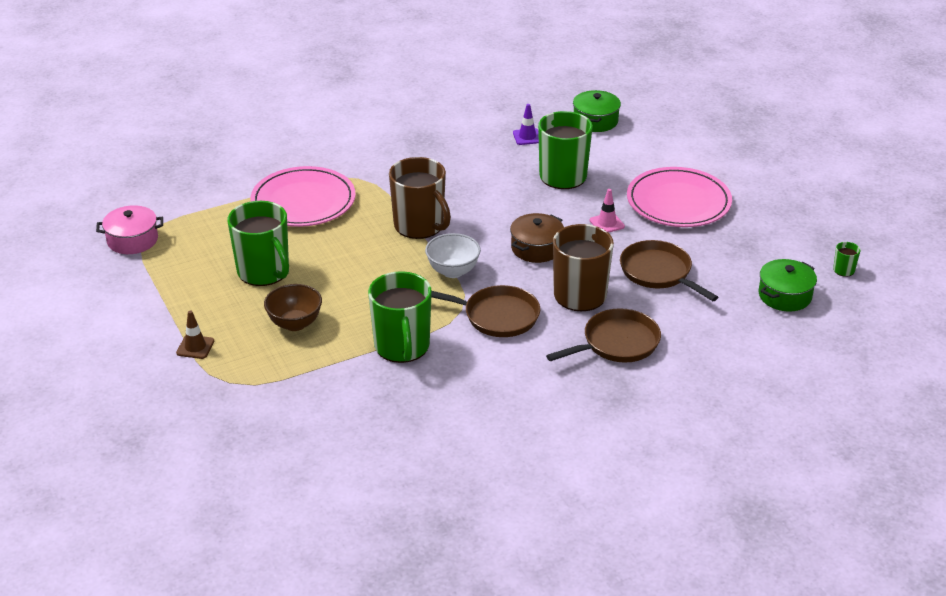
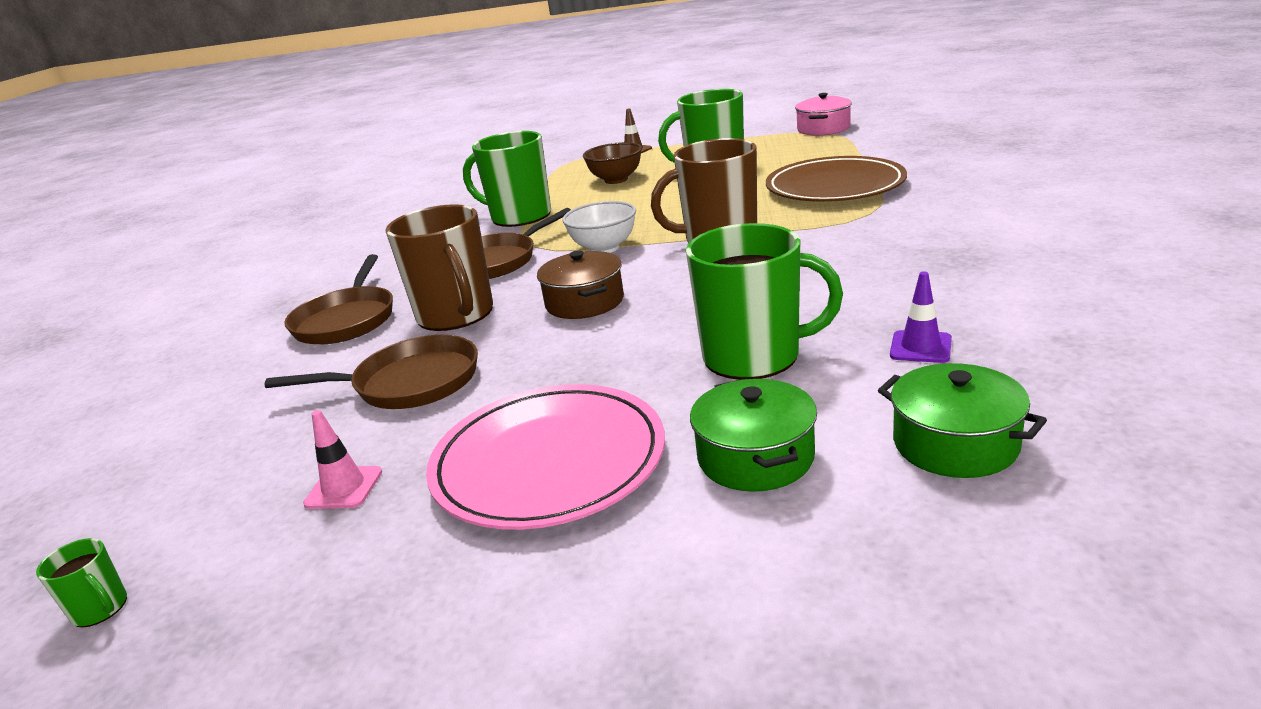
camera: 125 degrees right, 10 degrees down
pink plate [250,166,356,227] -> brown plate [766,156,907,202]
pink traffic cone [590,189,625,233] -> pink traffic cone moved to [303,410,382,509]
green pot [759,259,817,312] -> green pot moved to [690,379,817,492]

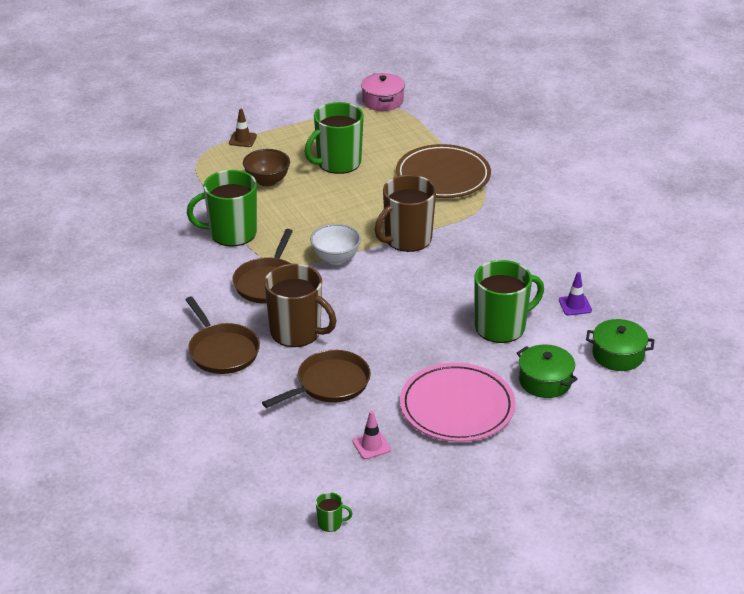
camera: 35 degrees left, 10 degrees up
brown pot [537,251,624,319] -> none

